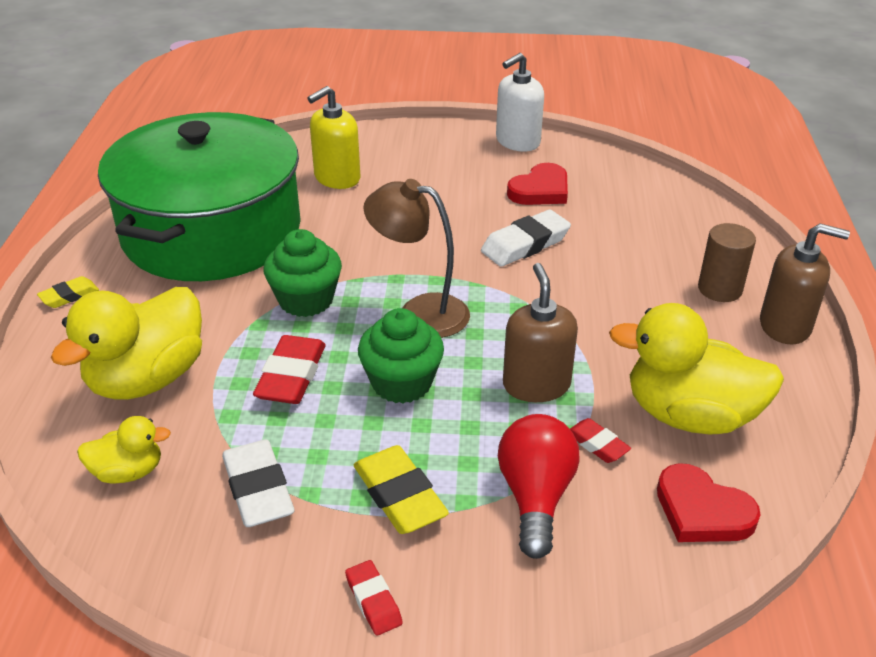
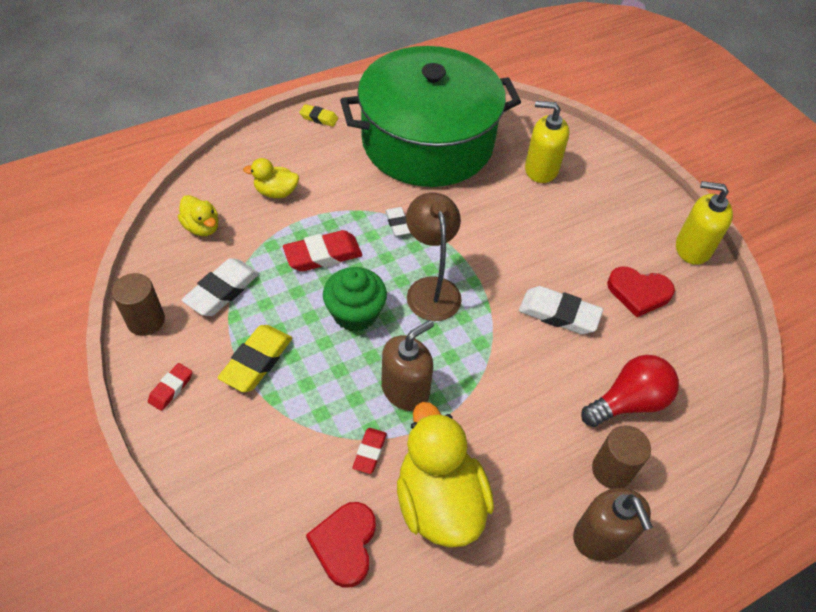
camera: 55 degrees right, 15 degrees up
yellow duck [51,287,202,400] -> yellow duck [243,158,299,198], size x0.51
green cupcake [264,229,342,317] -> white eraser [385,207,410,236]
white soap dispenser [496,53,544,152] -> yellow soap dispenser [676,181,733,265]
red light bulb [498,414,580,559] -> red light bulb moved to [581,355,679,427]
none -> brown cylinder [112,273,165,336]

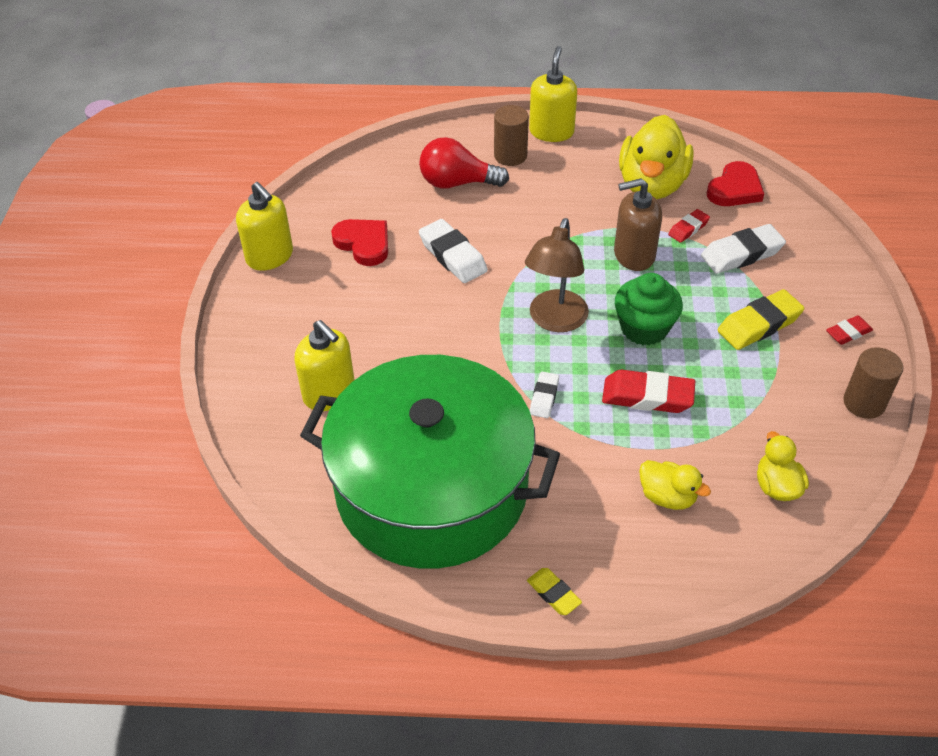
camera: 145 degrees left, 5 degrees down
white eraser [182,258,259,316] -> white eraser moved to [701,224,786,274]
brown soap dispenser [573,488,653,561] -> yellow soap dispenser [529,46,577,142]

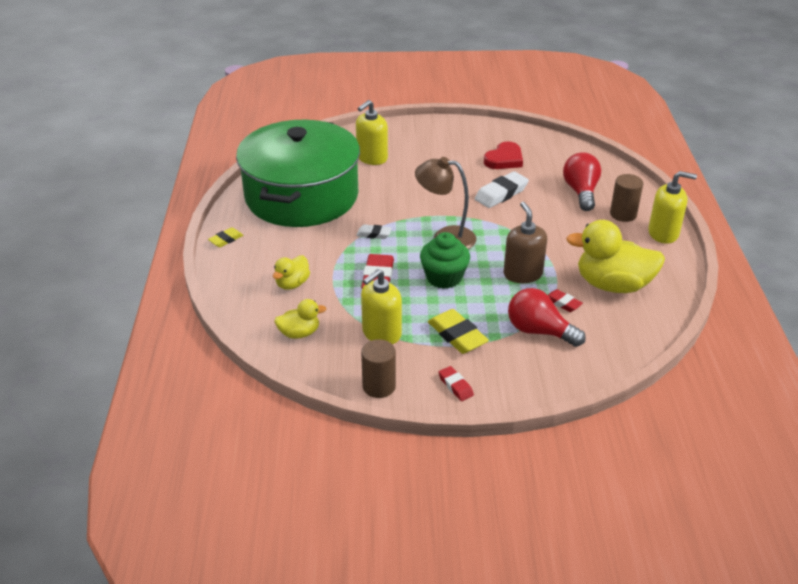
camera: 85 degrees right, 10 degrees down
yellow soap dispenser [236,182,293,271] -> yellow soap dispenser moved to [361,269,402,344]
white eraser [701,224,786,274] -> red light bulb [508,288,586,347]
red heart [707,161,764,206] -> none

